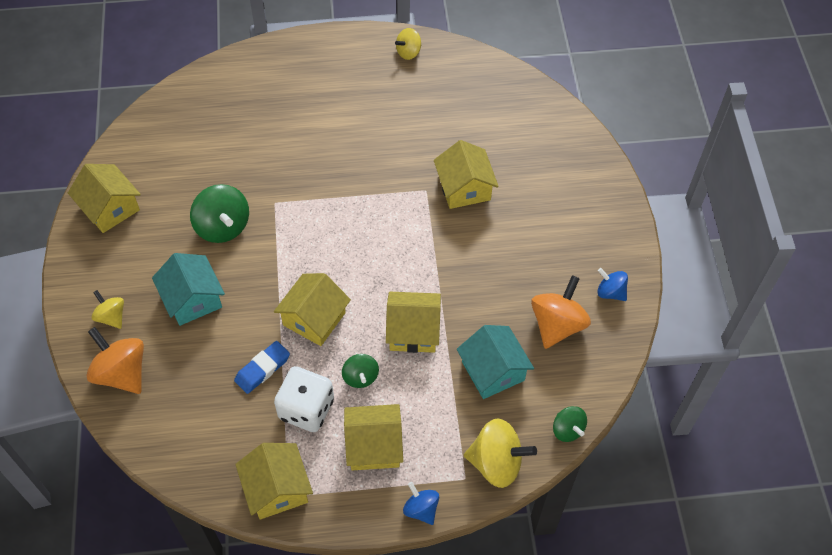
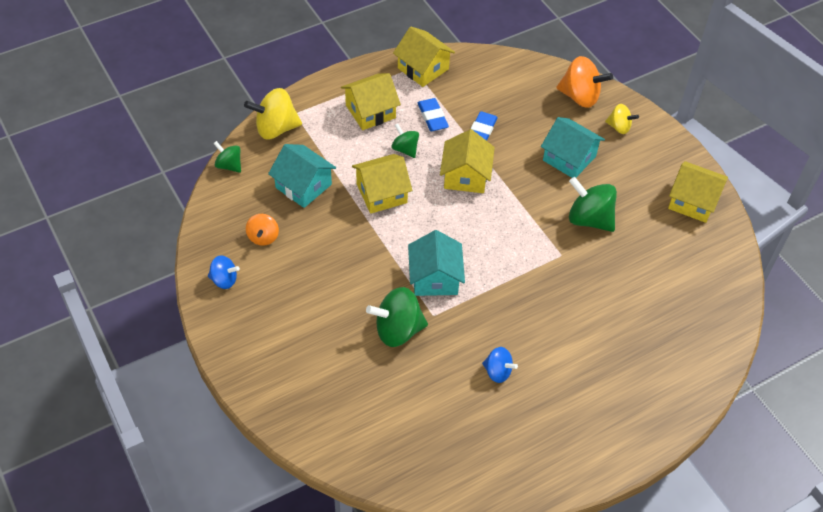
camera: 155 degrees right, 5 degrees down
white dice [274,366,334,432] -> blue eraser [418,98,449,131]
yellow spinning top [395,28,421,60] -> none
blue spinning top [403,482,439,525] -> blue spinning top moved to [482,347,518,383]
yellow house [434,140,499,209] -> green spinning top [366,287,428,347]
orange spinning top [531,275,591,349] -> orange spinning top [246,214,279,246], size x0.58
none -> turquoise house [408,230,465,296]

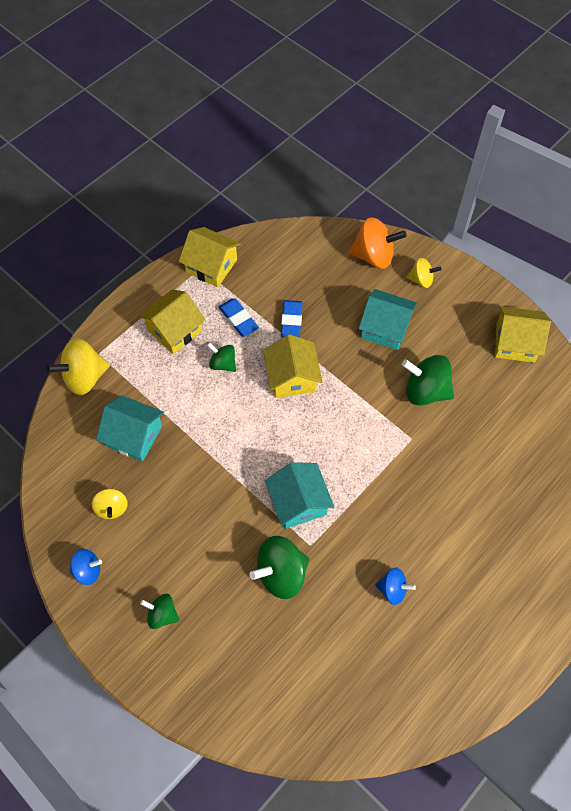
camera: 15 degrees left, 10 degrees up
green spinning top [213,141,241,173] -> green spinning top moved to [140,594,179,629]
orange spinning top [246,214,279,246] -> yellow spinning top [92,489,128,519]
yellow house [352,154,412,214] -> none

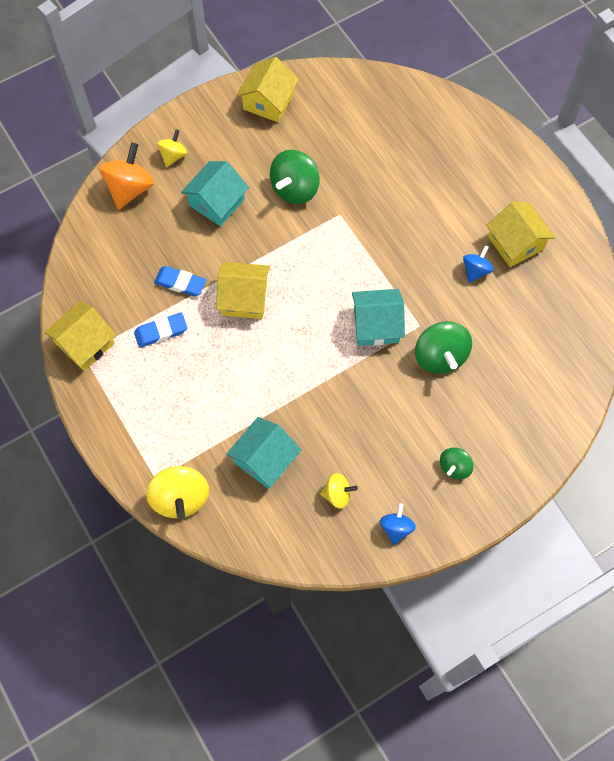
camera: 75 degrees left, 5 degrees up
yellow house [139,289,206,354] -> yellow house moved to [486,202,555,267]
green spinning top [207,342,236,372] -> none

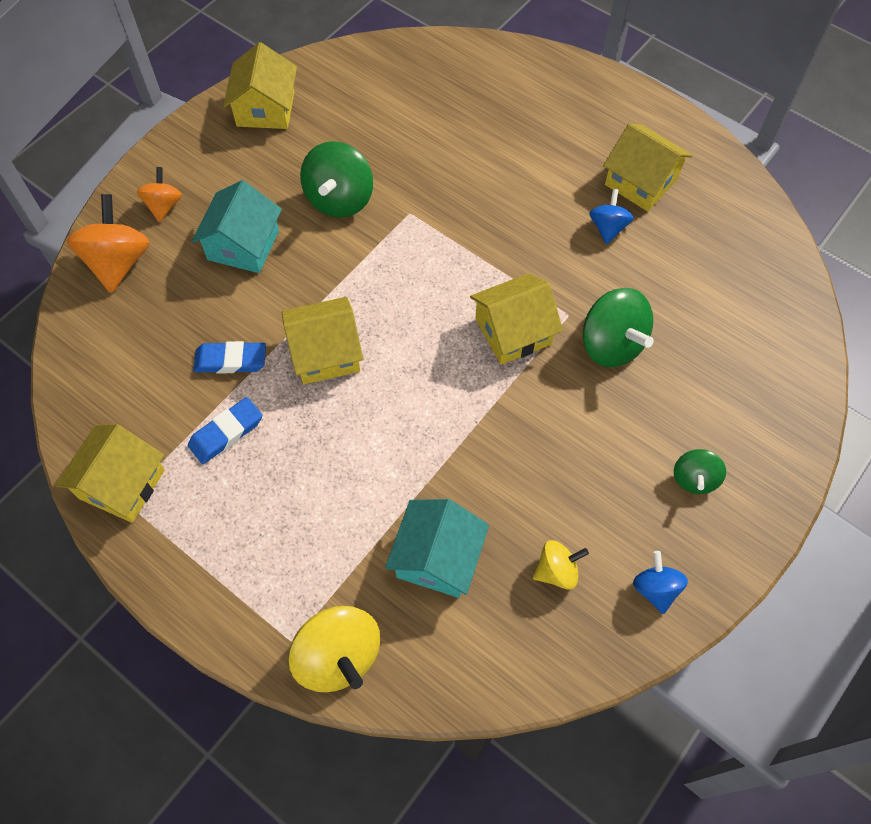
camera: 20 degrees left, 5 degrees down
yellow spinning top [157,129,187,167] -> orange spinning top [137,167,182,222]
turquoise house [352,289,405,346] -> yellow house [470,273,563,365]

